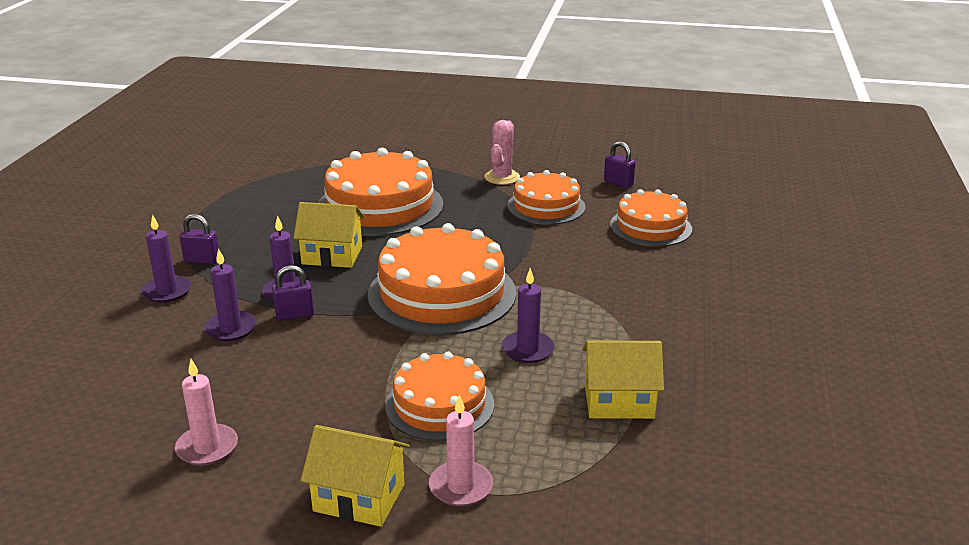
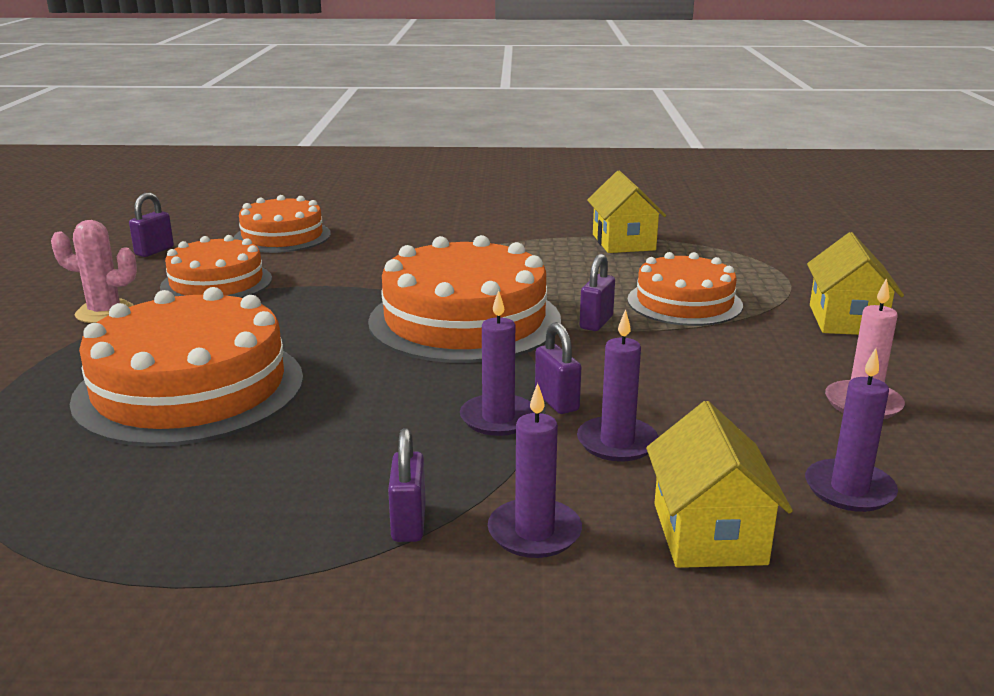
camera: 100 degrees left, 5 degrees down
yellow house [294,202,365,268] -> yellow house moved to [646,401,793,568]
pink candle [429,395,493,506] -> none
purple candle [502,268,555,363] -> purple candle moved to [805,348,898,512]
none -> purple padlock [580,254,615,331]

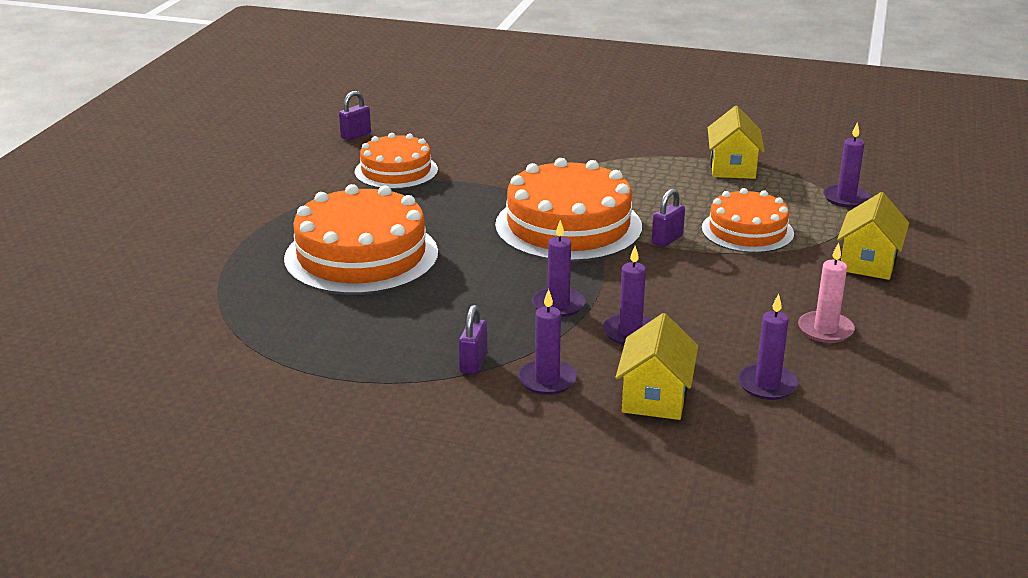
camera: 15 degrees right, 5 degrees up
pink cactus [51,220,137,323] -> none
orange cake [234,195,331,253] -> none
purple padlock [535,322,581,414] -> none
none -> purple candle [823,122,870,208]

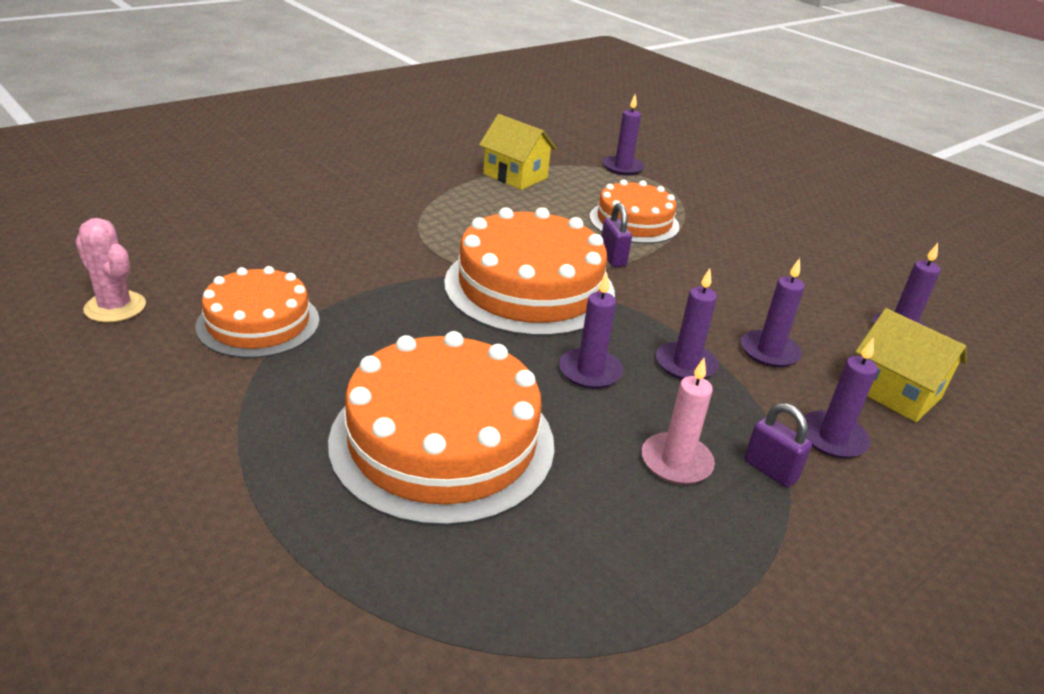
camera: 60 degrees left, 5 degrees up
purple padlock [339,91,371,141] -> pink cactus [75,218,146,323]
pink candle [798,243,855,343] -> pink candle moved to [642,358,715,485]
yellow house [837,192,909,280] -> none
none -> purple candle [559,273,623,389]

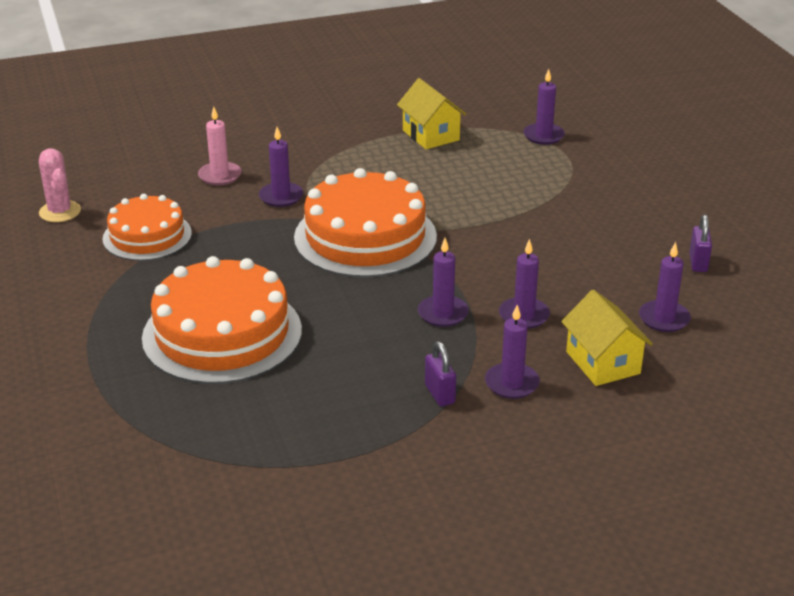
camera: 25 degrees right, 0 degrees up
purple candle [559,273,623,389] -> purple candle moved to [259,127,303,207]
orange cake [590,179,680,244] -> none
purple padlock [601,203,632,267] -> purple padlock moved to [689,214,712,272]
pink candle [642,358,715,485] -> pink candle moved to [198,107,241,186]

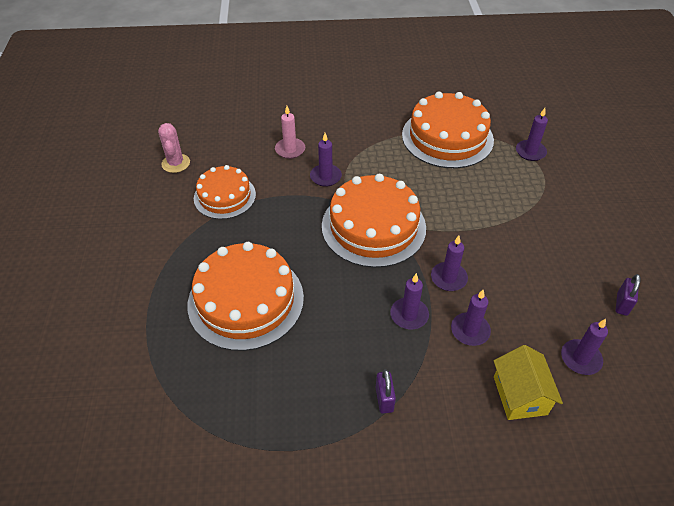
camera: 15 degrees right, 15 degrees up
yellow house [397,78,466,149] -> orange cake [402,92,494,168]
purple candle [485,305,540,399] -> purple candle moved to [431,236,468,291]

